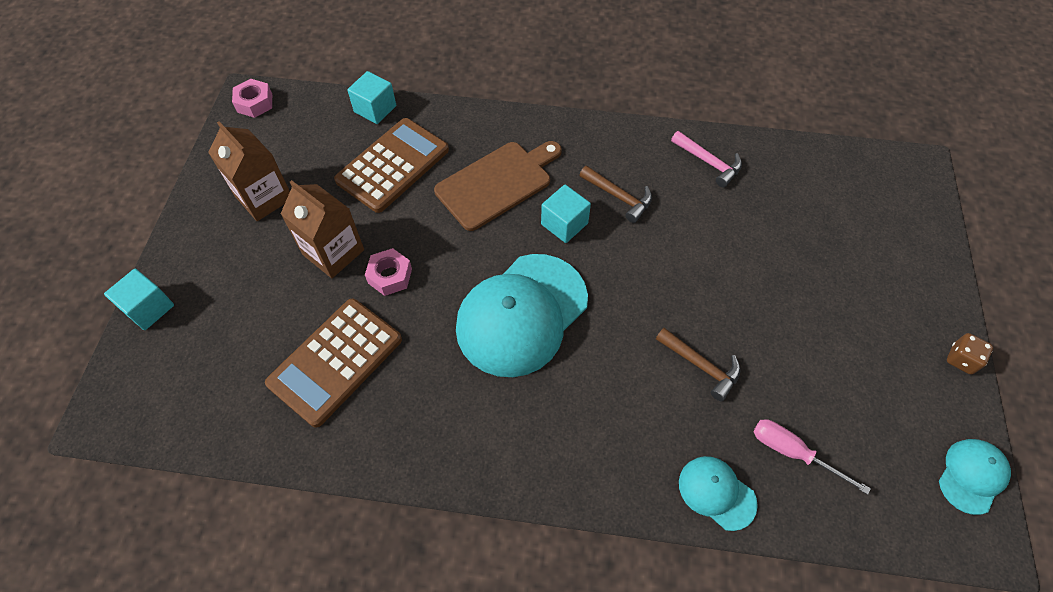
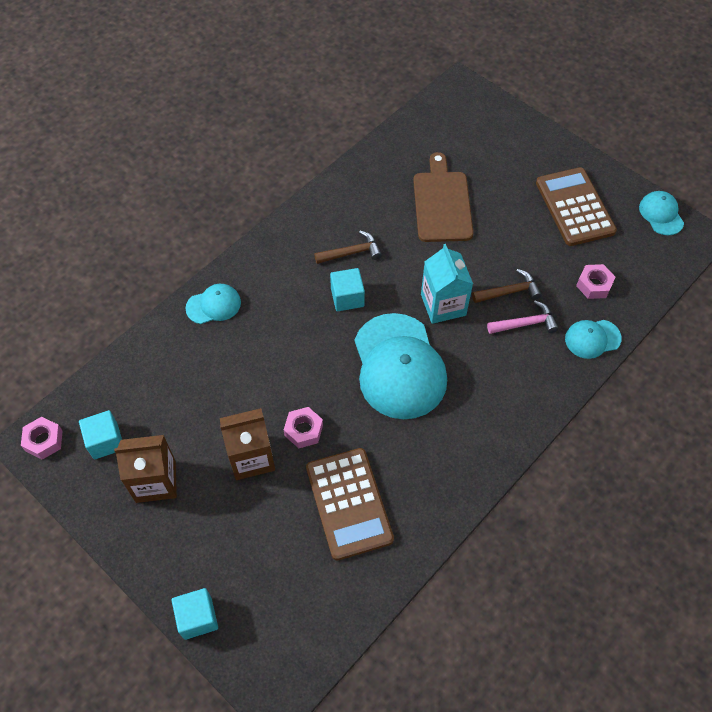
camera: 55 degrees left, 0 degrees up
brown calculator [334,118,449,213] -> brown calculator moved to [536,167,617,246]
turquoise cube [347,71,396,124] -> turquoise cube moved to [79,410,122,460]
brown cutting board [434,141,562,231] -> brown cutting board moved to [413,152,473,242]
pink hammer [671,131,742,188] -> pink hammer moved to [487,301,558,334]
pink screwdriver [753,419,871,495] -> pink nut [576,264,616,299]
brown dice [947,333,993,375] -> none
none -> turquoise cap [185,284,241,324]
none -> turquoise carton [421,244,473,324]

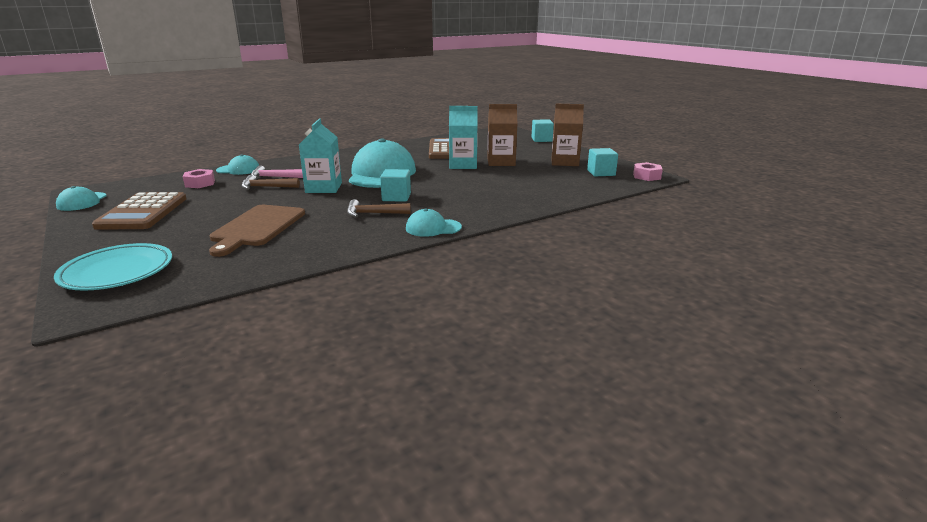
camera: 165 degrees left, 35 degrees down
turquoise cap [185,284,241,324] -> turquoise cap moved to [406,208,462,237]
pink nut [284,407,323,448] -> turquoise carton [449,106,478,169]
none -> turquoise plate [54,243,172,291]

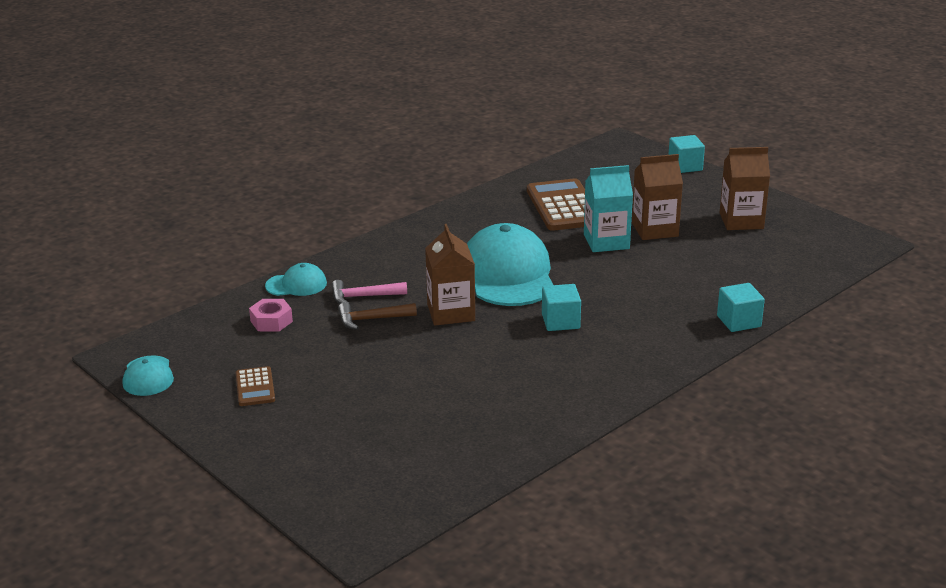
camera: 10 degrees left, 5 degrees up
turquoise plate [54,243,172,291] -> none
brown calculator [92,192,187,230] -> brown calculator [236,366,275,406], size x0.51
brown cutting board [209,205,305,257] -> none
turquoise carton [299,119,342,193] -> brown carton [425,224,475,326]
brown hammer [347,199,411,217] -> none
turquoise cap [406,208,462,237] -> none
turquoise cube [587,148,618,176] -> turquoise cube moved to [717,283,765,332]
pink nut [633,162,663,181] -> none

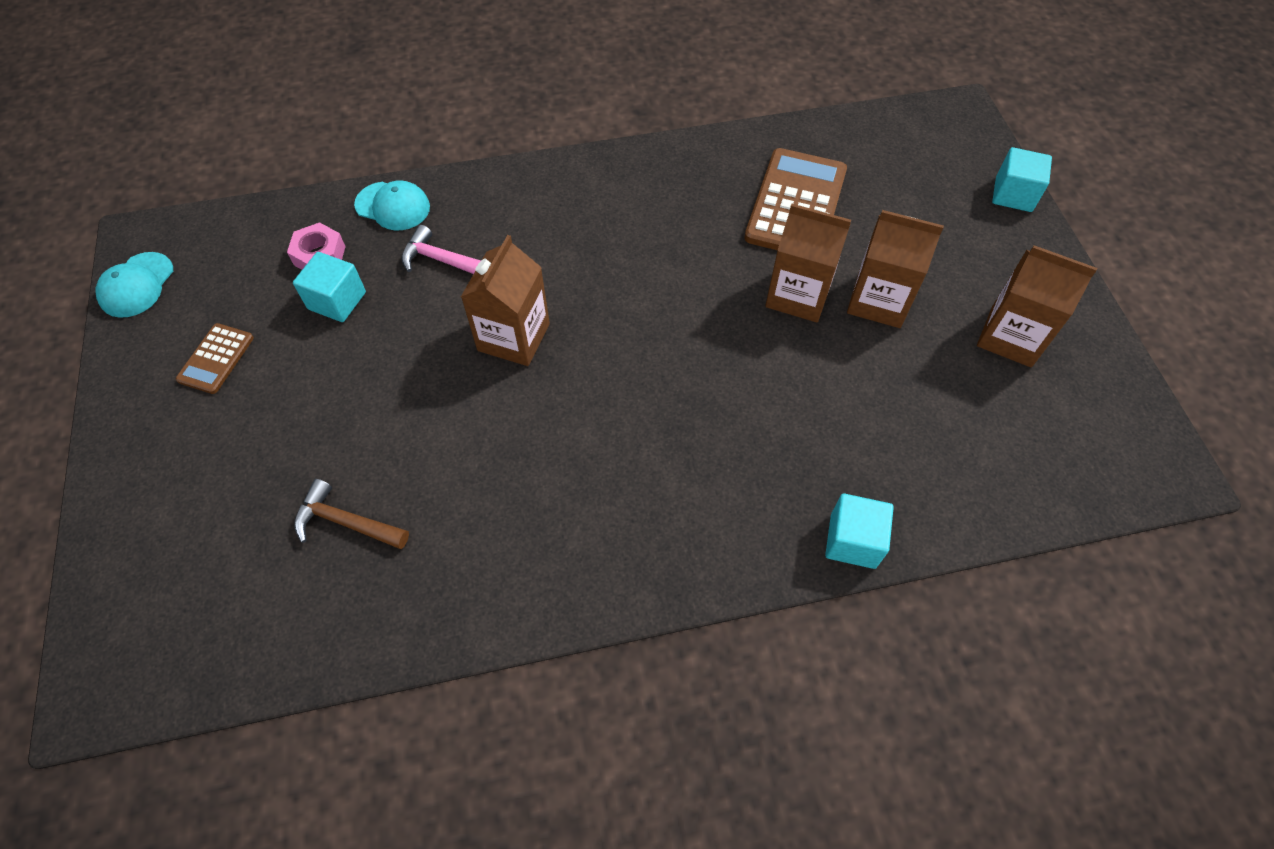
camera: 30 degrees right, 30 degrees up
brown hammer [338,302,417,330] -> brown hammer moved to [294,479,409,549]
turquoise cap [467,223,553,306] -> none
turquoise cube [542,284,581,331] -> turquoise cube moved to [293,252,366,322]
turquoise carton [584,165,633,252] -> brown carton [765,204,851,322]

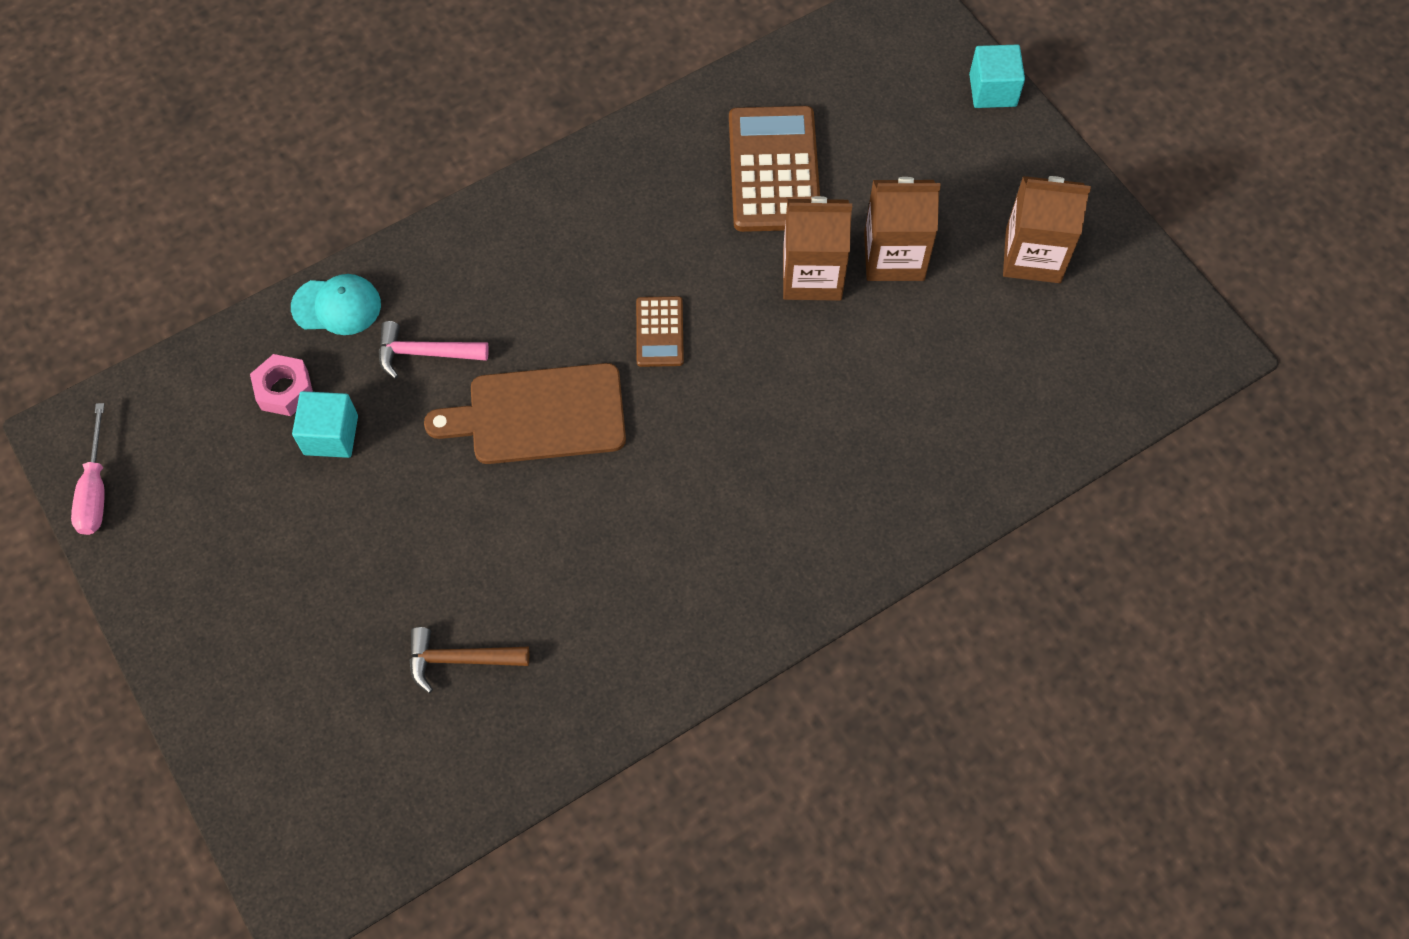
camera: 20 degrees left, 5 degrees up
turquoise cap [95,252,173,318] -> pink screwdriver [71,403,105,535]
brown calculator [176,323,254,394] -> brown calculator moved to [636,296,684,367]
brown carton [461,235,550,366] -> brown cutting board [424,363,626,464]
turquoise cube [825,493,894,569] -> none

